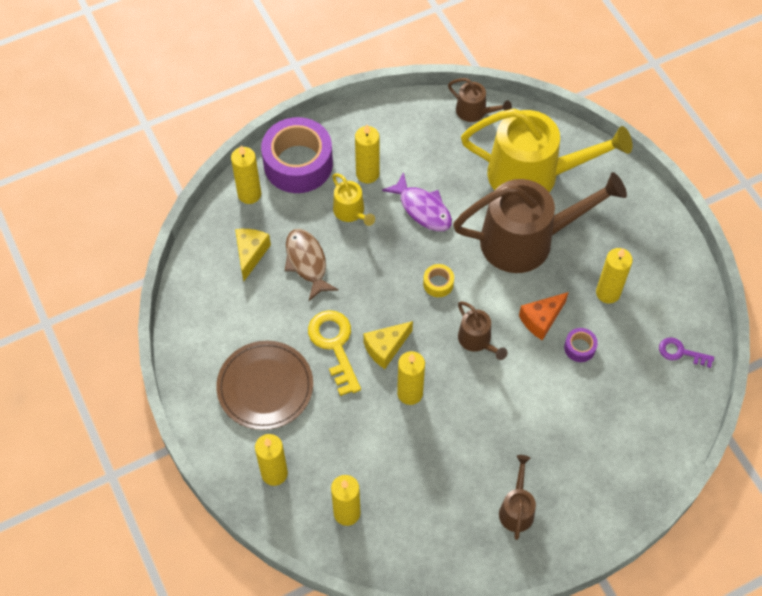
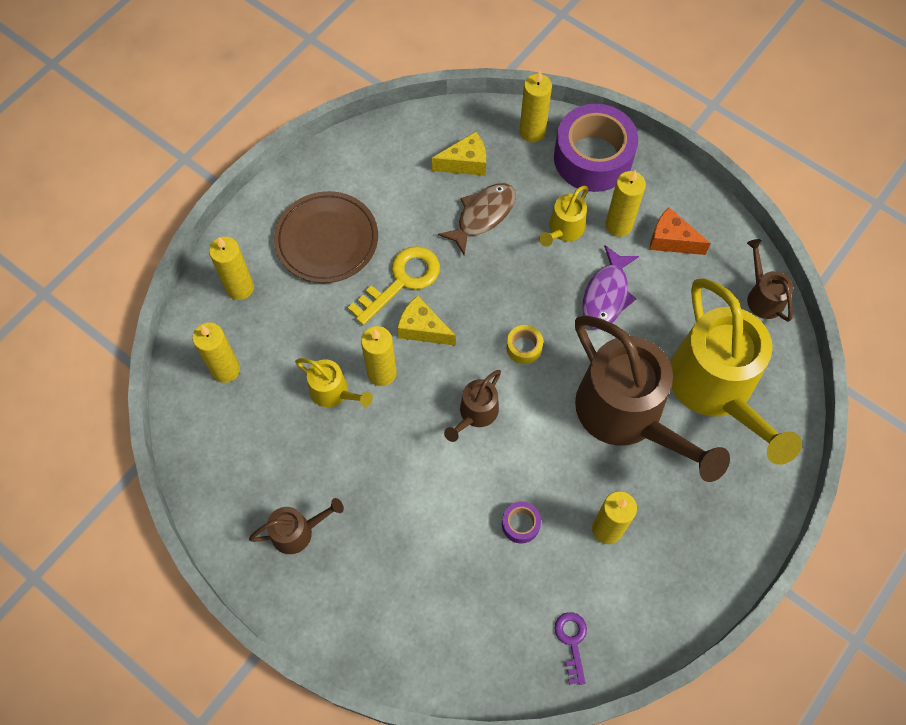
camera: 65 degrees right, 5 degrees up
brown watering can [448,78,512,122] -> brown watering can turned 150 degrees clockwise [747,239,793,322]
orange cheese [519,292,568,341] -> orange cheese moved to [649,207,711,255]
none -> yellow watering can [295,358,373,407]

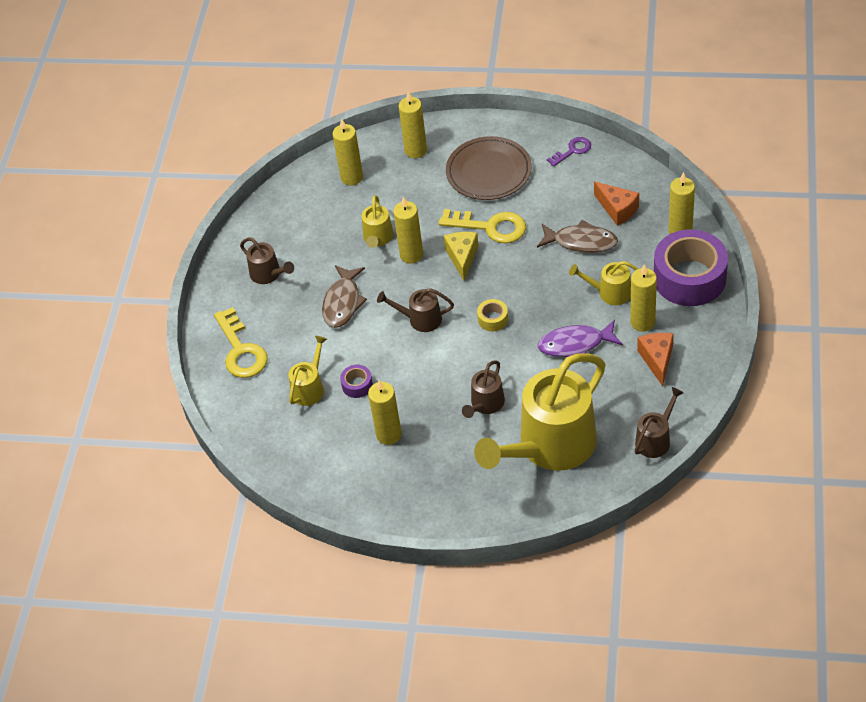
camera: 65 degrees right, 15 degrees down
yellow cheese [431,132,486,176] -> orange cheese [594,181,639,226]
purple key [555,612,587,685] -> purple key moved to [547,137,591,167]
brown watering can [575,315,730,482] -> brown watering can [462,360,505,418], size x0.45
none -> yellow key [214,307,268,378]
none -> yellow watering can [288,336,327,406]
none -> brown fish [322,265,367,328]

